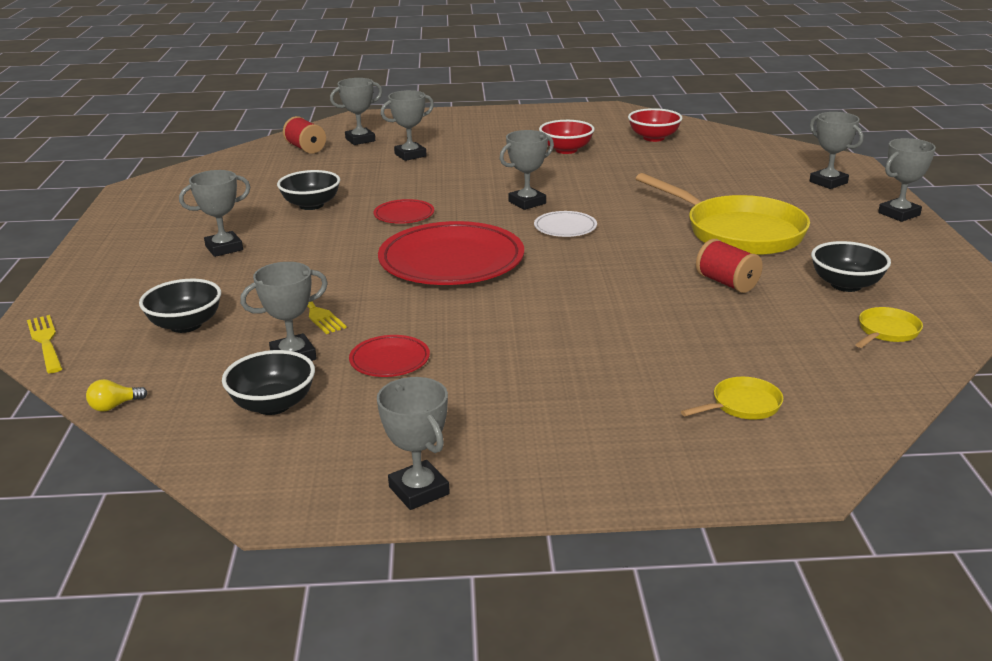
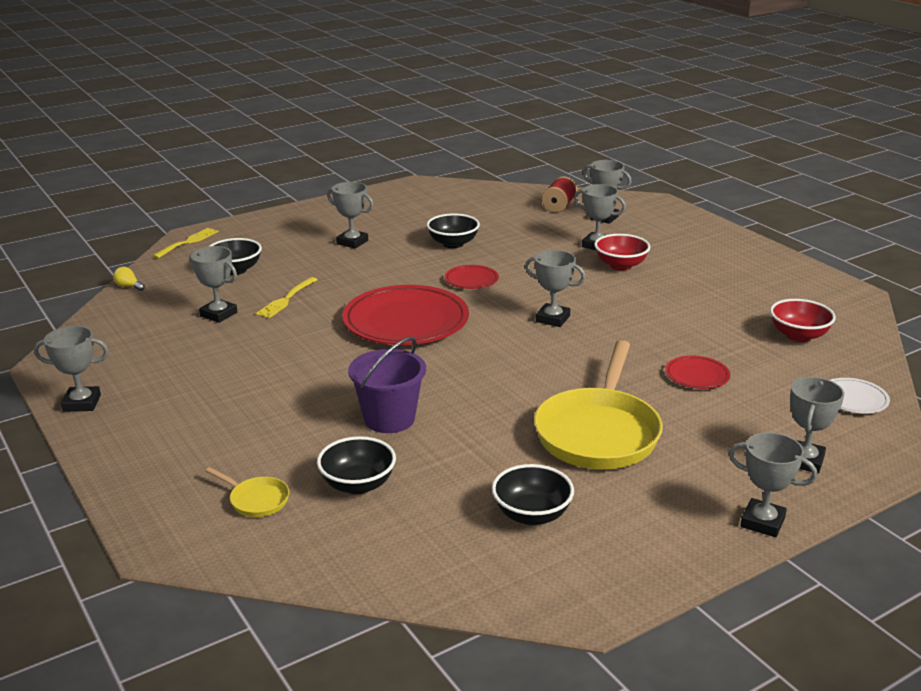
camera: 60 degrees right, 0 degrees up
black bowl [222,350,315,415] -> black bowl moved to [317,436,396,494]
red plate [349,335,430,377] -> red plate moved to [665,356,730,389]
grey trophy [377,377,450,510] -> grey trophy turned 60 degrees clockwise [34,326,109,412]
white plate [534,211,597,237] -> white plate moved to [830,378,890,414]
red bowl [539,120,595,154] -> red bowl moved to [594,234,651,270]
red spool [696,239,763,293] -> none
yellow pan [856,307,923,348] -> none
none -> purple bucket [348,337,426,433]

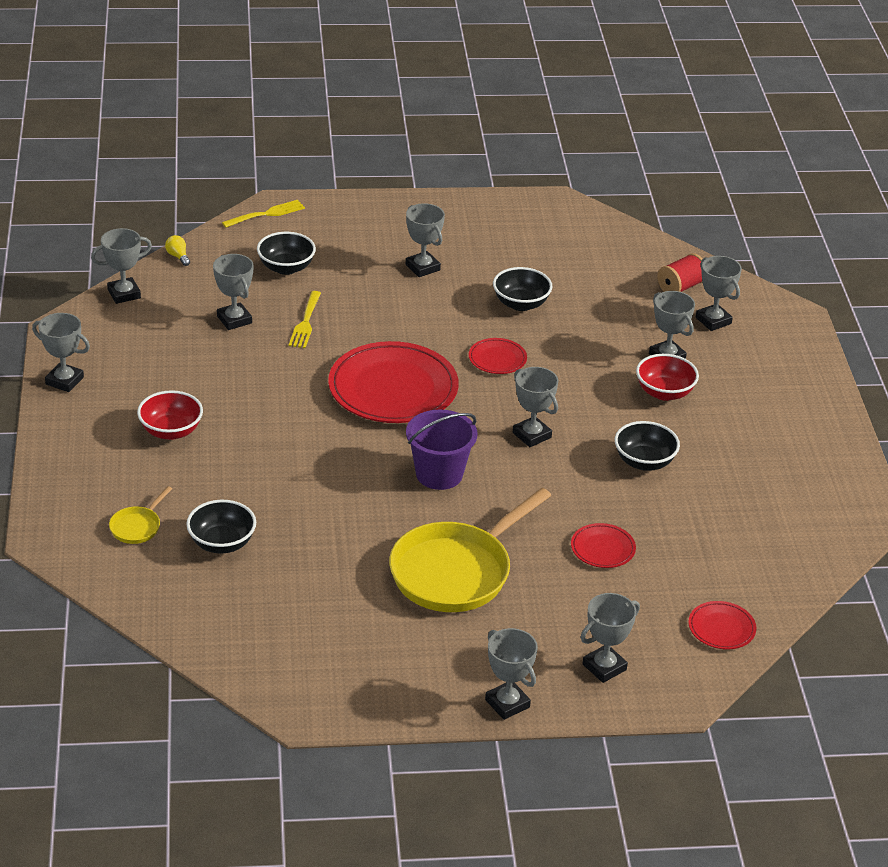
camera: 25 degrees right, 10 degrees up
yellow pan [206,467,289,517] -> yellow pan turned 60 degrees clockwise [109,486,172,544]
yellow fork [256,277,318,318] -> yellow fork turned 45 degrees counterclockwise [289,291,321,348]
purple bucket [348,337,426,433] -> purple bucket moved to [406,410,477,490]
black bowl [492,464,574,525] -> black bowl moved to [615,421,680,471]
red bowl [770,299,836,342] -> red bowl moved to [137,390,203,440]
white plate [830,378,890,414] -> red plate [688,601,756,649]
none -> grey trophy [91,228,152,304]

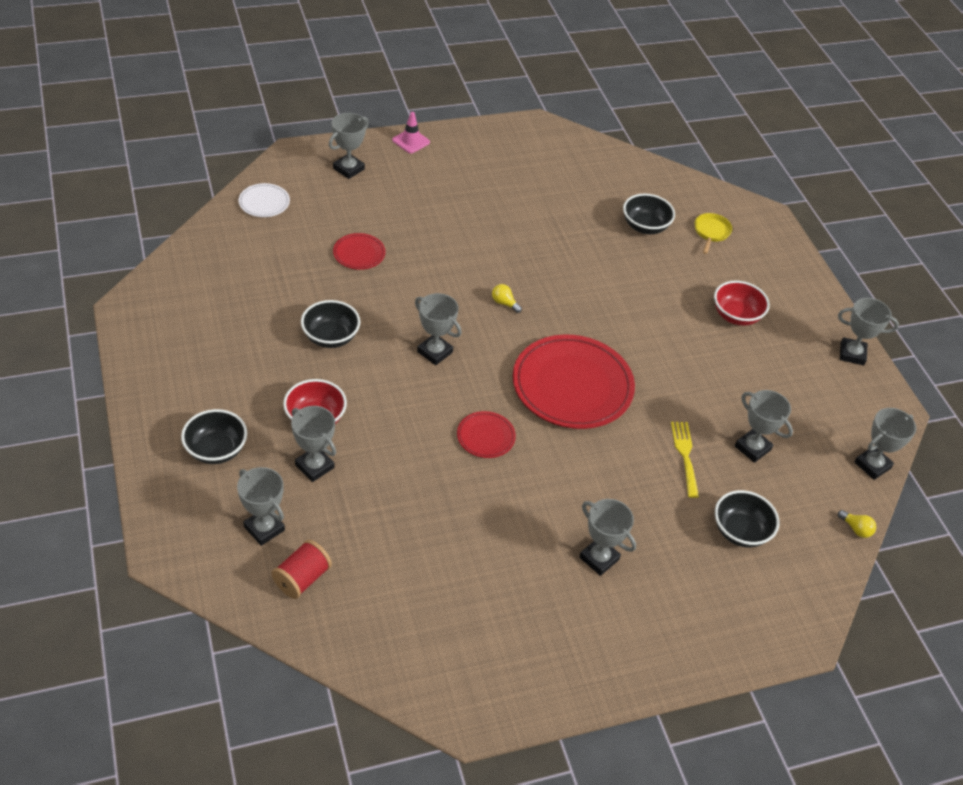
camera: 165 degrees right, 10 degrees up
yellow fork [222,200,305,228] -> none
yellow pan [389,488,551,612] -> none
purple bucket [406,410,477,490] -> yellow light bulb [492,284,522,313]
grey trophy [485,628,538,720] -> pink traffic cone [392,112,430,154]
black bowl [493,267,552,311] -> black bowl moved to [181,409,247,464]
red plate [688,601,756,649] -> white plate [238,183,290,217]

